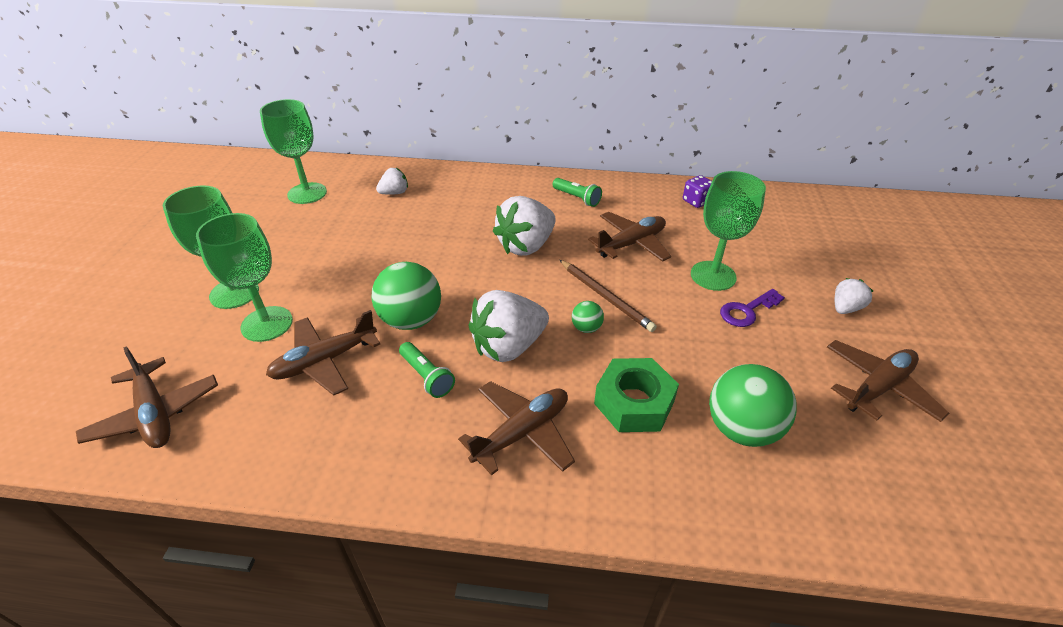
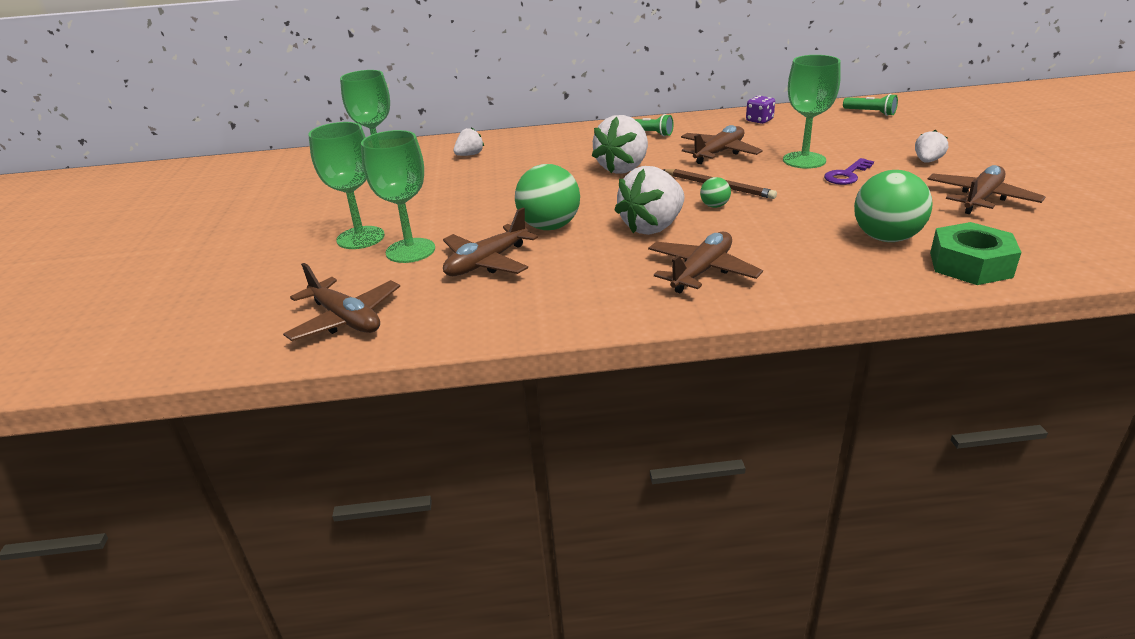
camera: 10 degrees left, 10 degrees down
green flashlight [399,342,455,398] -> green flashlight moved to [843,94,898,116]
green nut [594,358,679,432] -> green nut moved to [930,222,1021,285]

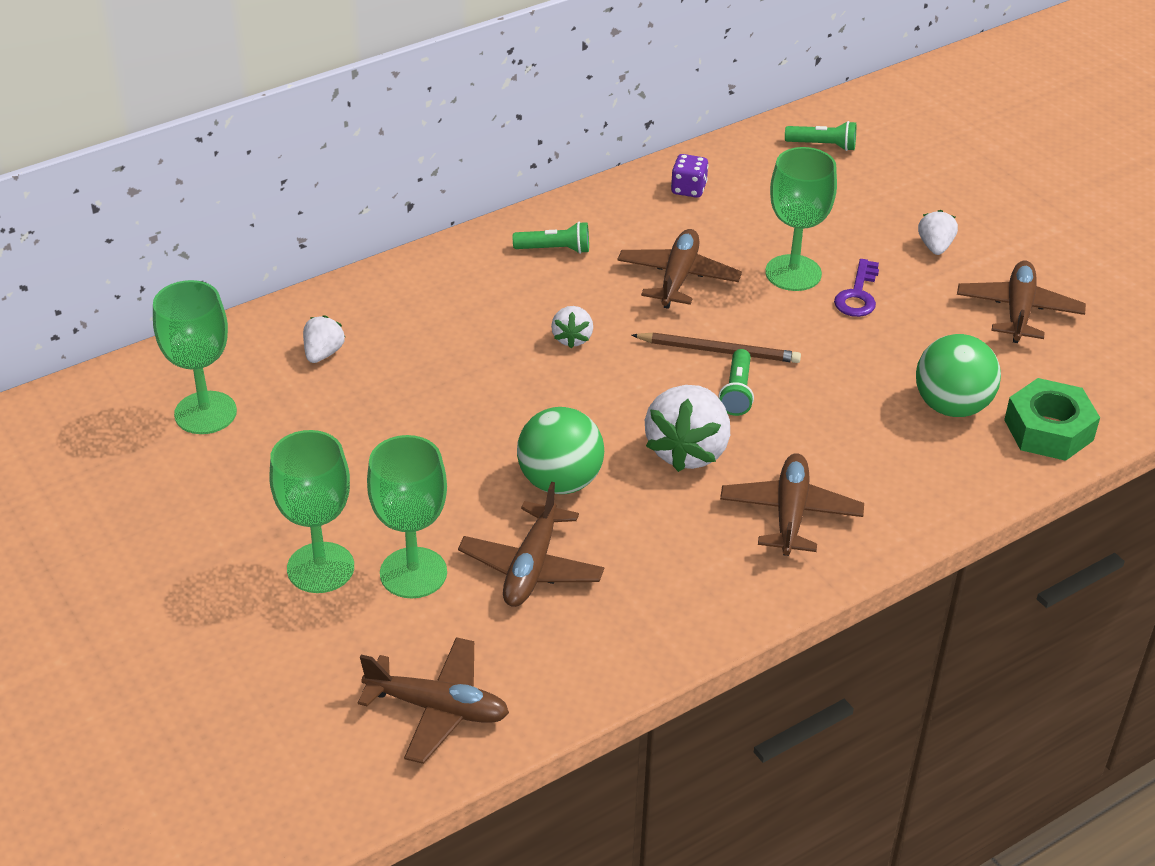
camera: 30 degrees left, 10 degrees up
white strawberry [592,115,648,174] -> white strawberry [551,306,593,348], size x0.52
green ball [700,177,731,208] -> green flashlight [719,349,754,416]

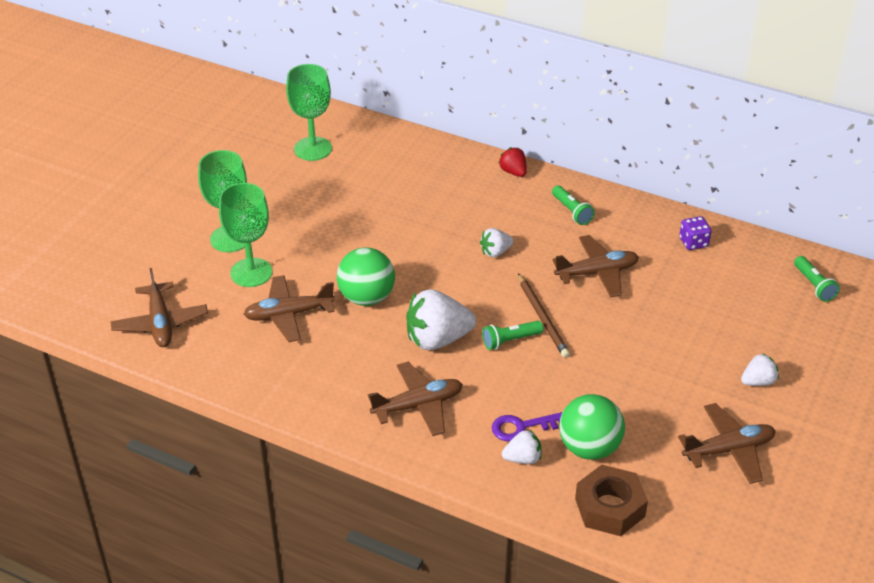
camera: 60 degrees right, 0 degrees up
white strawberry [303,315,345,363] -> white strawberry moved to [502,430,542,464]
green goblet [765,147,837,291] -> none
purple key [834,259,879,317] -> purple key moved to [492,412,562,441]
green nut [1004,378,1100,461] -> brown nut [575,465,648,536]
none -> red strawberry [498,147,527,177]

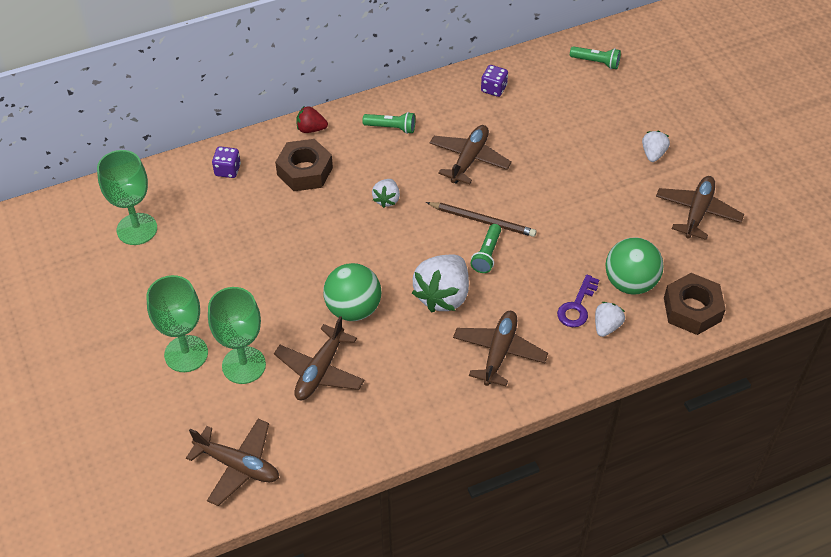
camera: 50 degrees left, 10 degrees up
none -> purple dice [212,146,241,178]
none -> brown nut [275,139,333,191]

